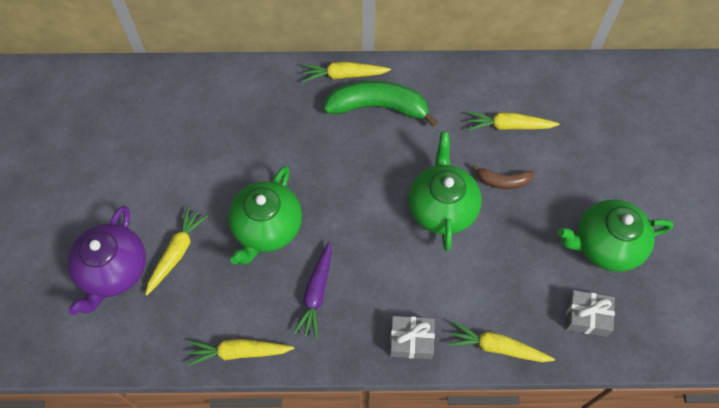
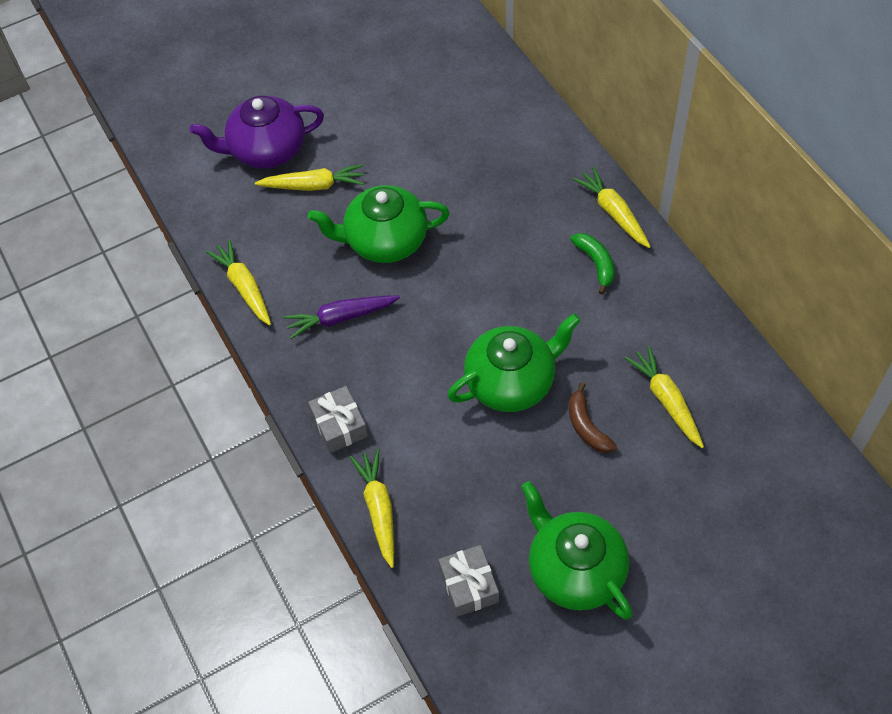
camera: 65 degrees right, 5 degrees down
green banana [323,81,438,127] -> green banana [570,233,614,295], size x0.52

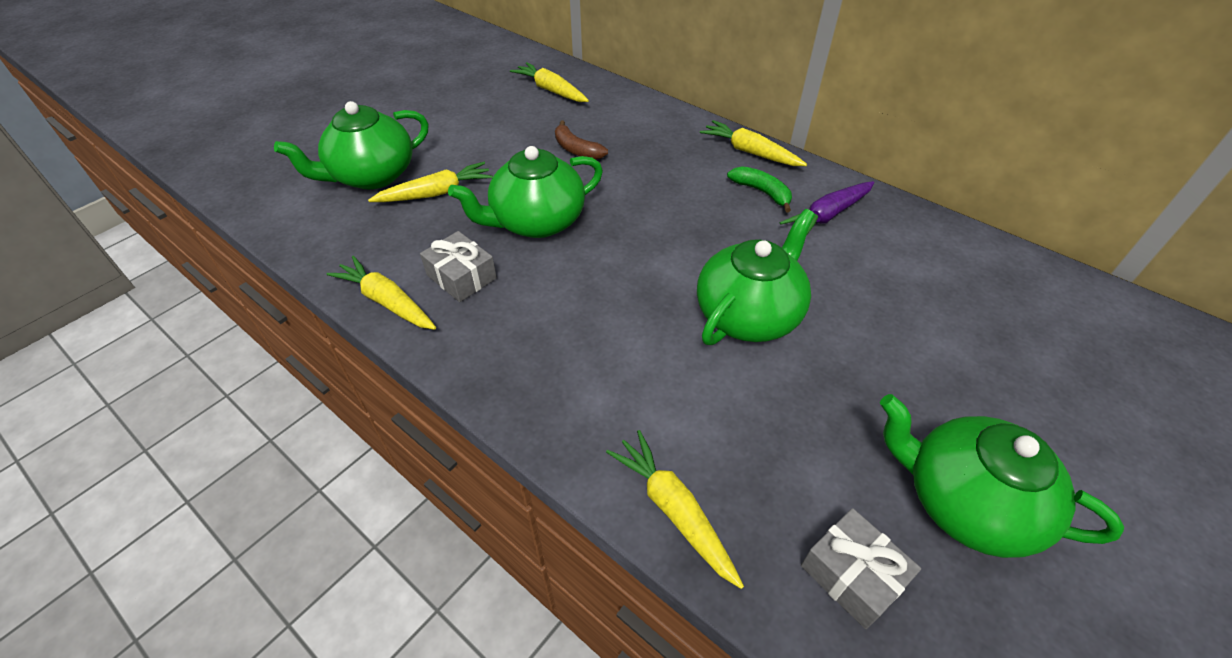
camera: 25 degrees left, 10 degrees down
purple teapot [190,96,324,169] -> green teapot [274,101,429,189]
purple carrot [284,296,400,339] -> purple carrot moved to [780,181,874,236]
grey gift [308,386,368,453] -> grey gift moved to [420,231,497,302]
brown banana [569,382,617,453] -> brown banana moved to [555,120,608,160]
yellow carrot [625,346,704,448] -> yellow carrot moved to [510,62,589,102]

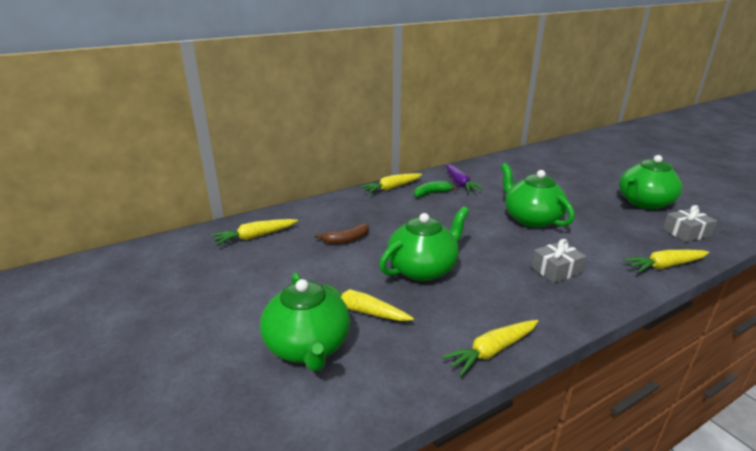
camera: 70 degrees left, 20 degrees down
yellow carrot [368,162,493,202] -> yellow carrot turned 60 degrees counterclockwise [322,283,414,321]
grey gift [420,231,497,302] -> grey gift moved to [531,239,587,283]
green teapot [448,146,603,238] -> green teapot turned 120 degrees counterclockwise [379,207,469,281]

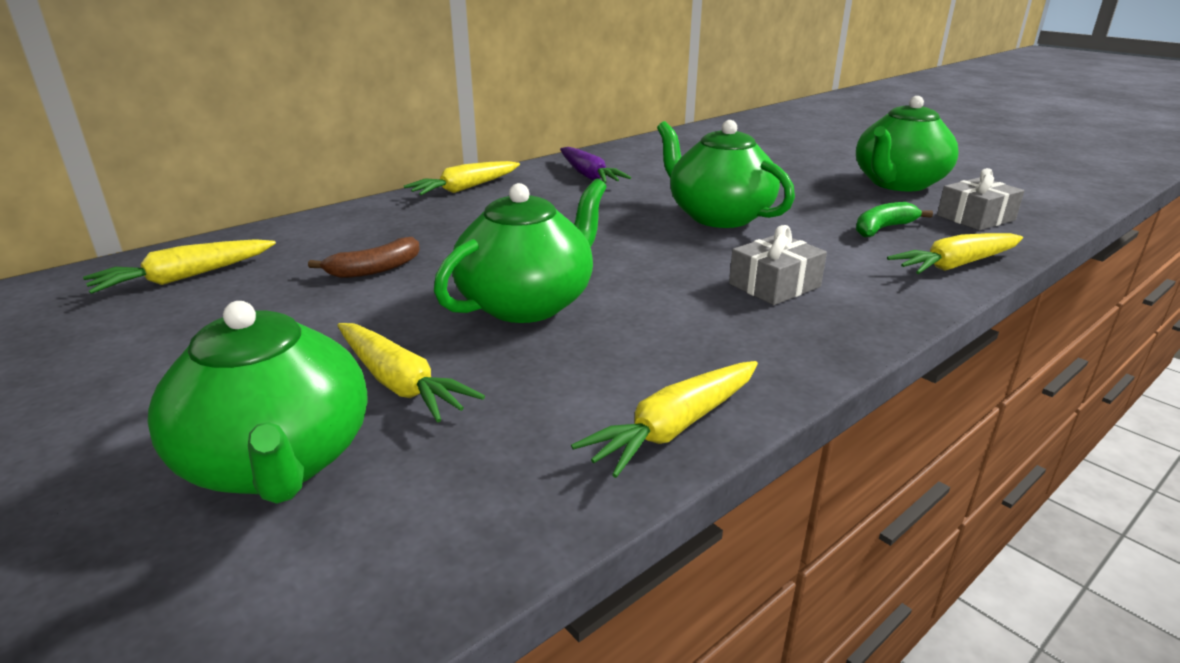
camera: 10 degrees left, 0 degrees up
yellow carrot [322,283,414,321] -> yellow carrot turned 150 degrees counterclockwise [337,323,485,422]
green banana [414,181,458,198] -> green banana moved to [856,202,933,237]

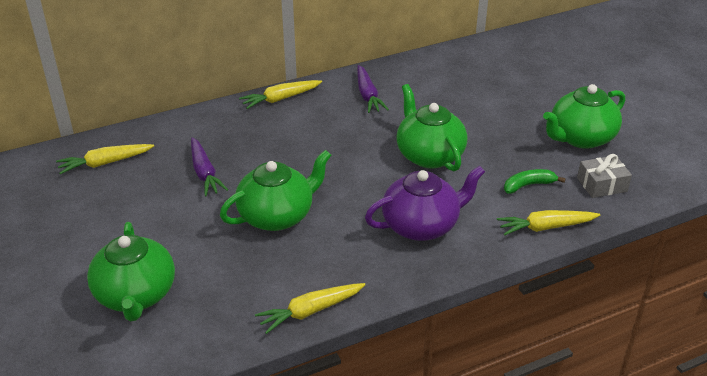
camera: 15 degrees right, 10 degrees up
brown banana [308,237,420,278] -> purple carrot [191,138,228,196]
yellow carrot [337,323,485,422] -> none
grey gift [729,225,827,305] -> purple teapot [365,166,485,241]

